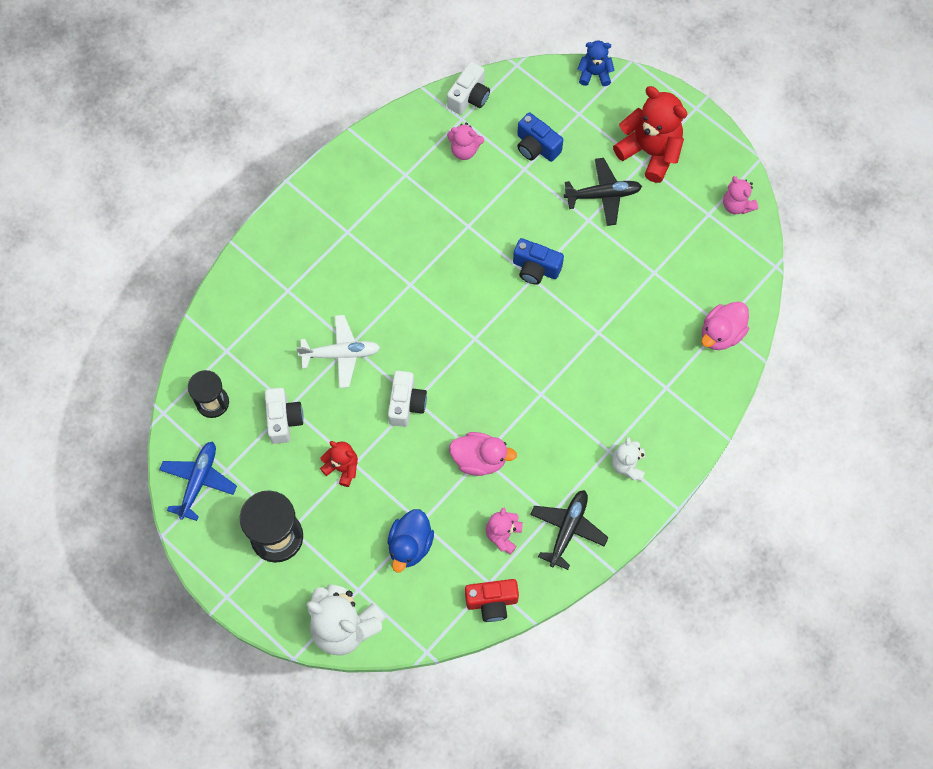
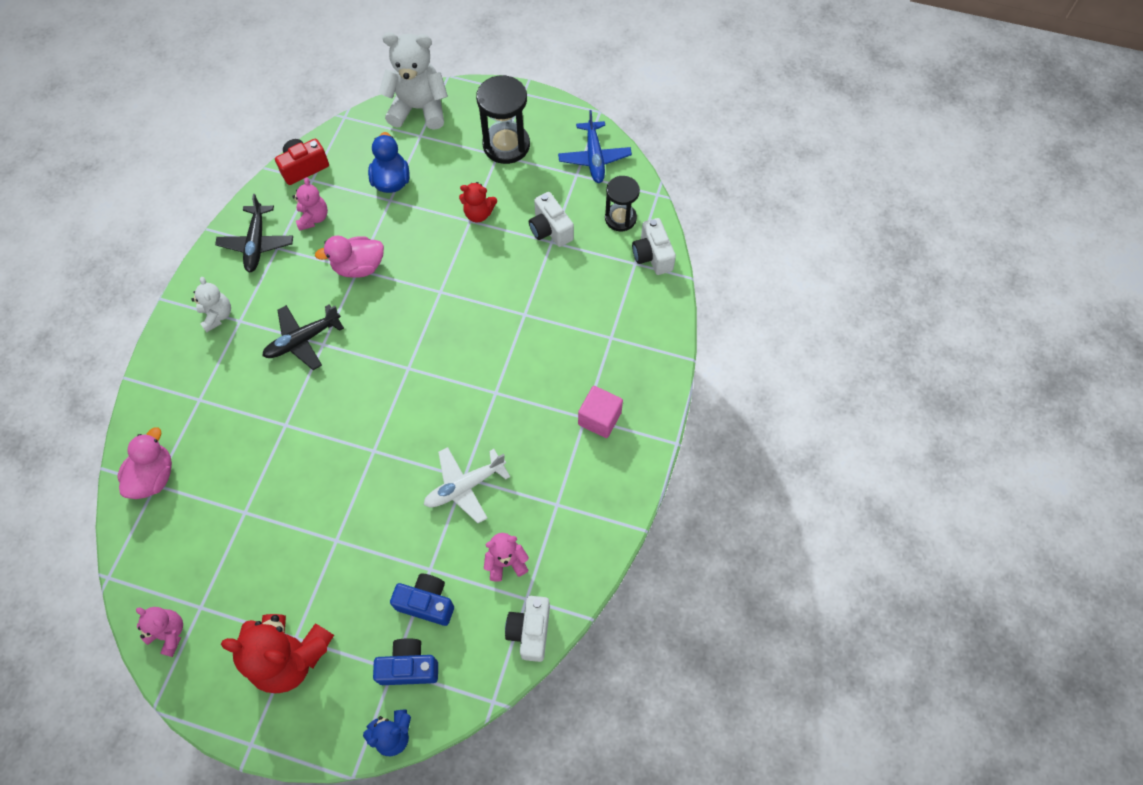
camera: 155 degrees right, 5 degrees down
white plane [296,315,380,388] -> white plane moved to [424,447,510,523]
white camera [388,371,427,427] -> white camera moved to [632,218,676,275]
blue camera [513,238,564,285] -> blue camera moved to [373,638,438,685]
black plane [564,158,642,226] -> black plane moved to [262,304,344,370]
none -> pink cube [578,386,623,438]

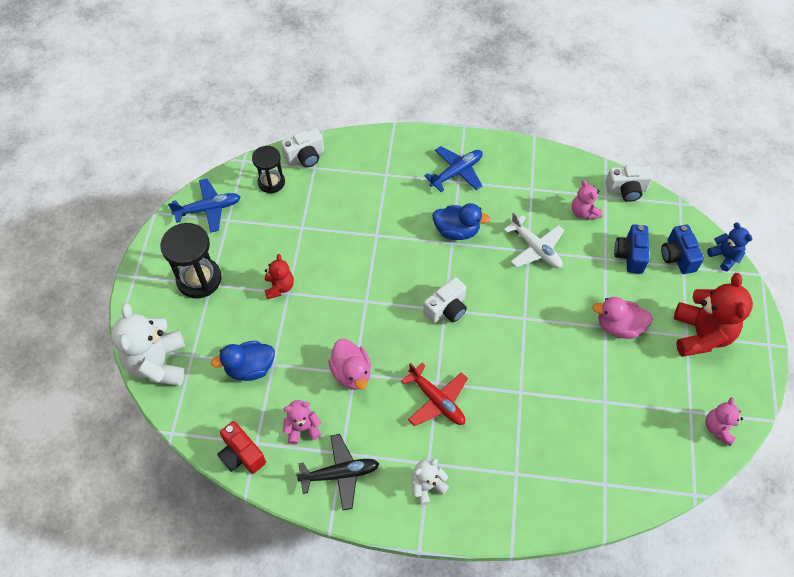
camera: 100 degrees left, 5 degrees down
pink duck [117,427,172,499] -> pink duck moved to [592,297,653,339]
black plane [262,304,344,370] -> red plane [401,363,468,426]
white camera [529,192,574,247] -> white camera moved to [423,277,467,323]
pink cube [578,386,623,438] -> blue plane [424,146,483,192]
none -> blue duck [432,203,490,240]

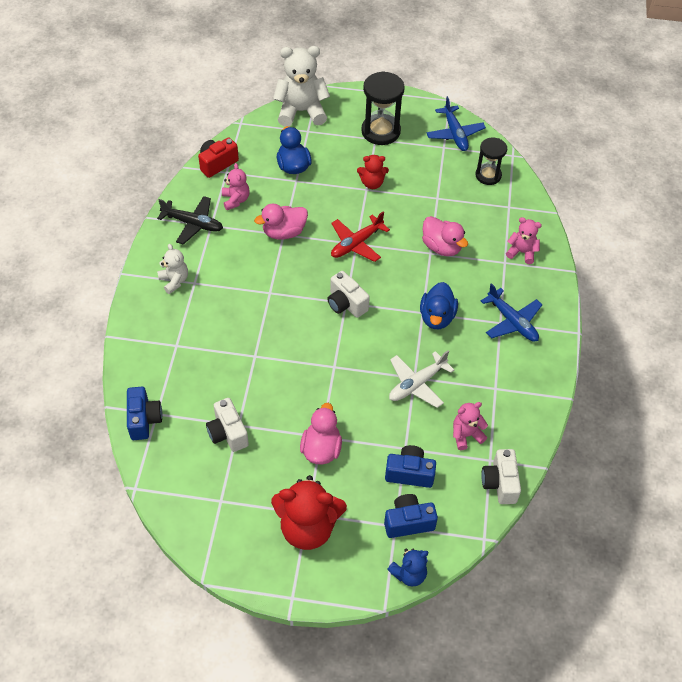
camera: 90 degrees right, 5 degrees down
white camera [281,128,324,167] -> white camera moved to [206,398,249,452]
black plane [296,434,379,511] -> black plane turned 60 degrees counterclockwise [157,196,223,245]
red plane [401,363,468,426] -> red plane moved to [331,211,390,262]
pink teddy bear [705,397,743,446] -> pink teddy bear moved to [506,217,542,264]
none -> blue camera [127,387,162,440]
none -> pink duck [422,216,468,256]

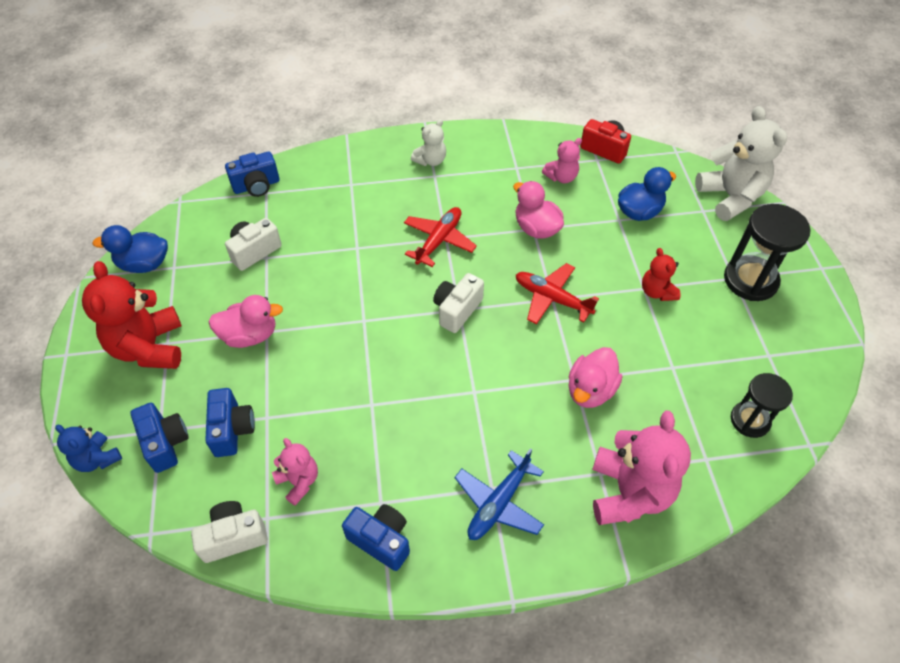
camera: 75 degrees right, 0 degrees up
black plane [157,196,223,245] -> none
white plane [389,350,454,408] -> none
blue duck [420,282,458,329] -> blue duck moved to [92,225,168,273]
blue plane [426,96,486,151] -> none
pink teddy bear [506,217,542,264] -> pink teddy bear [592,410,691,525], size x1.87
none -> blue camera [342,504,410,571]
none -> red plane [404,207,477,267]

